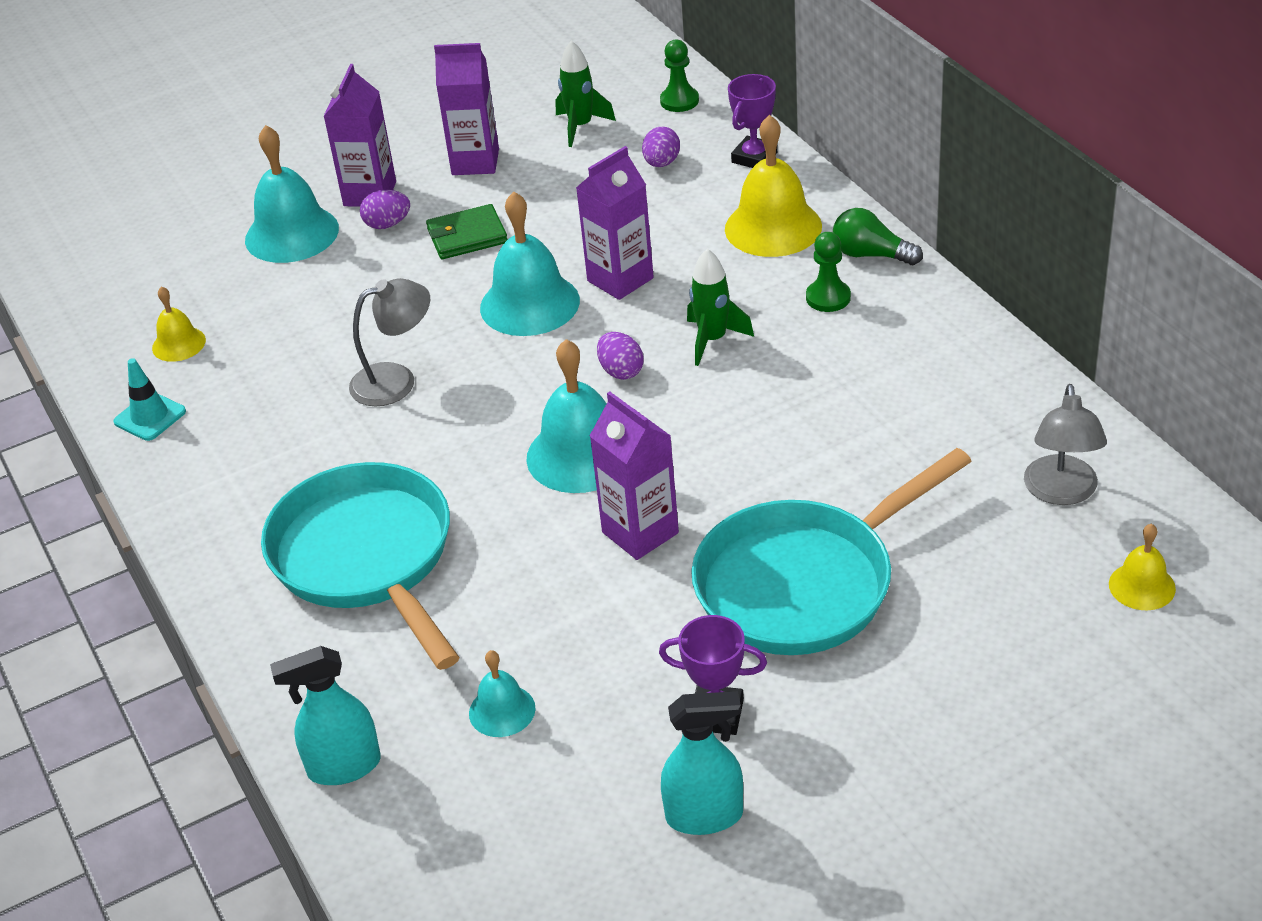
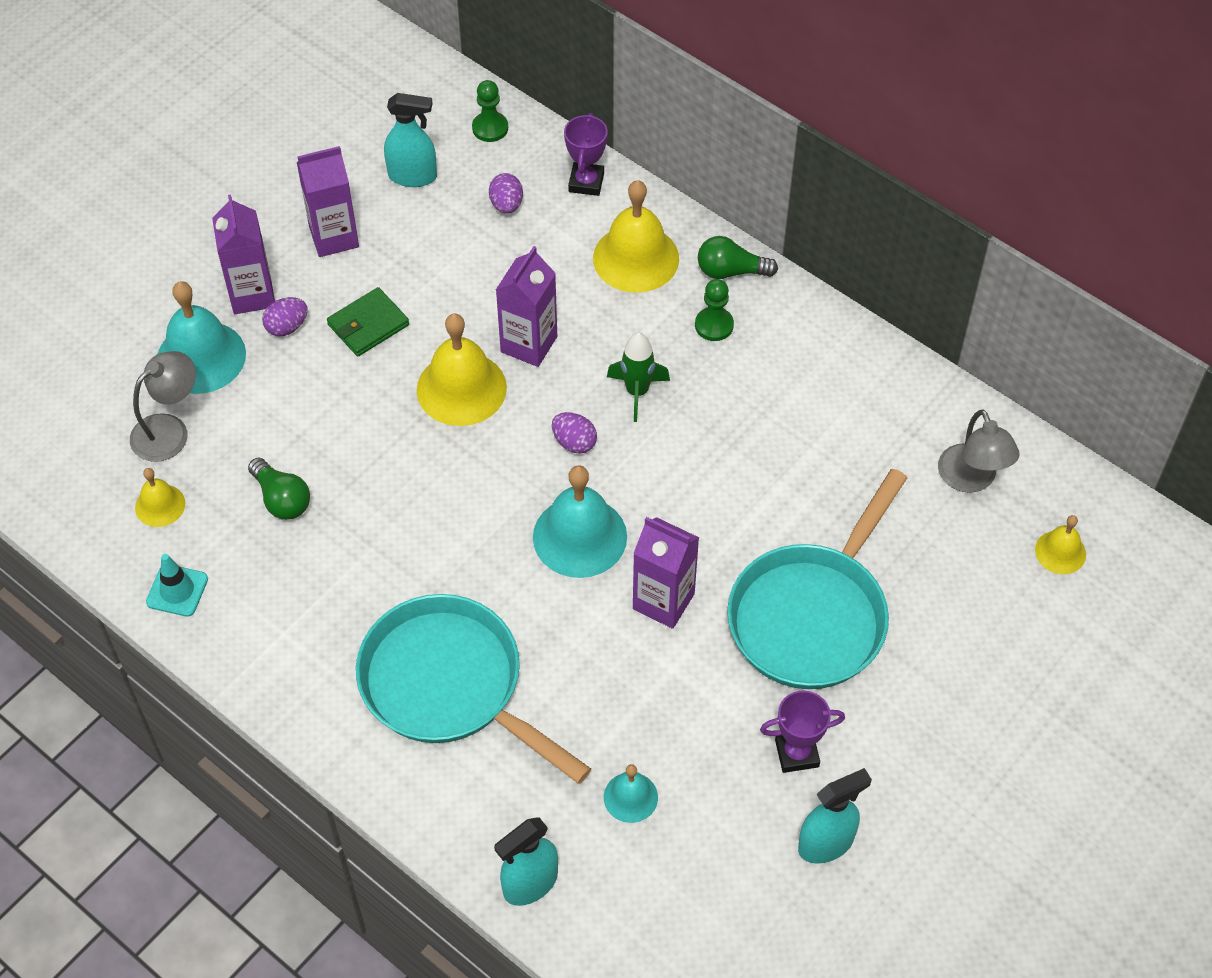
camera: 25 degrees left, 15 degrees up
grey lamp [349,278,430,406] -> grey lamp moved to [130,351,196,462]
turquoise bell [480,192,580,336] -> yellow bell [417,314,507,426]
green rocket [556,41,616,147] -> turquoise spray bottle [384,93,437,187]
none -> green light bulb [248,458,310,520]

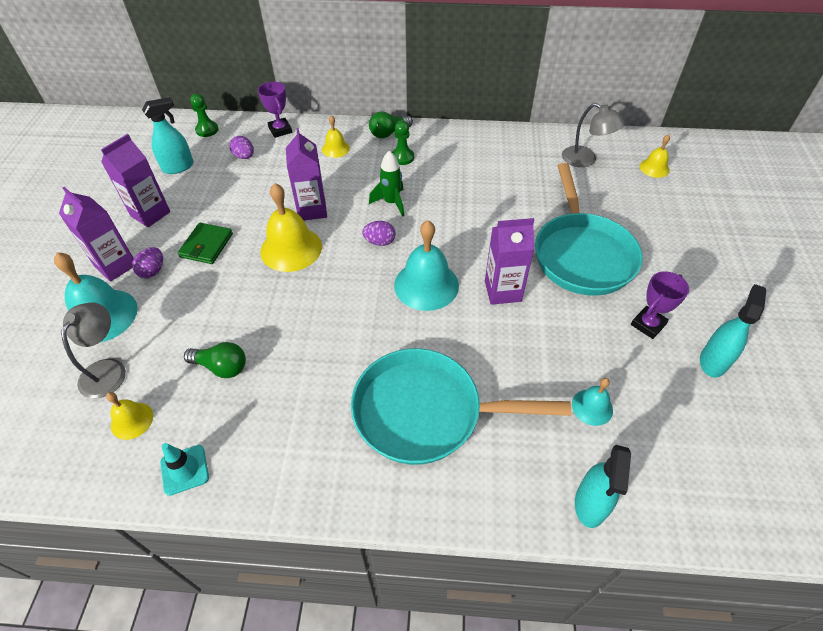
camera: 35 degrees left, 5 degrees down
yellow bell [593,180,679,293] -> yellow bell [322,115,350,158], size x0.53

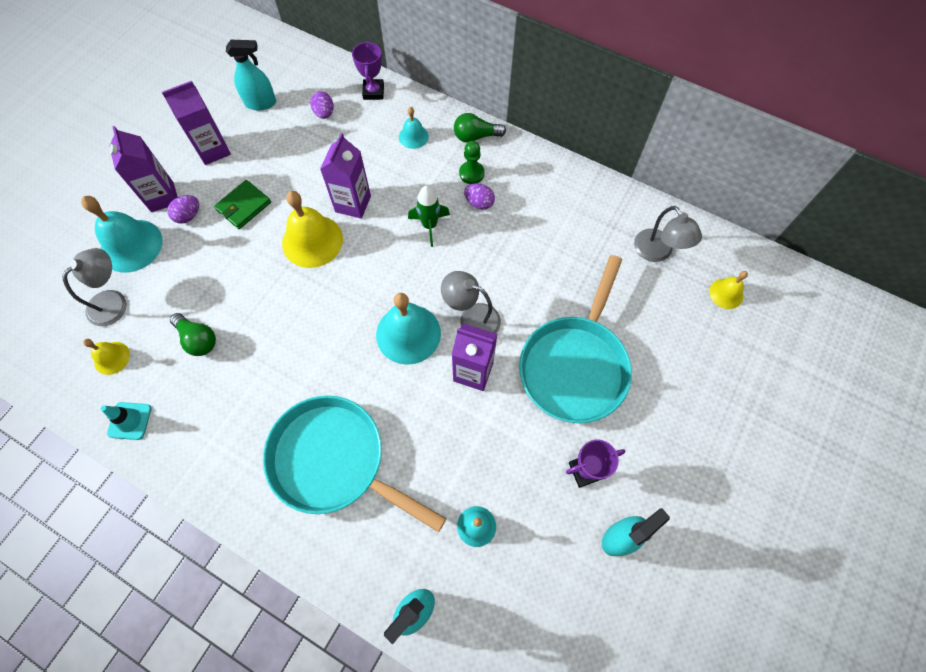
camera: 25 degrees right, 15 degrees up
green pawn [190,94,219,137] -> none
yellow bell [322,115,350,158] -> turquoise bell [399,107,429,149]
purple egg [362,221,396,246] -> purple egg moved to [464,183,495,210]
none -> grey lamp [441,271,501,333]

